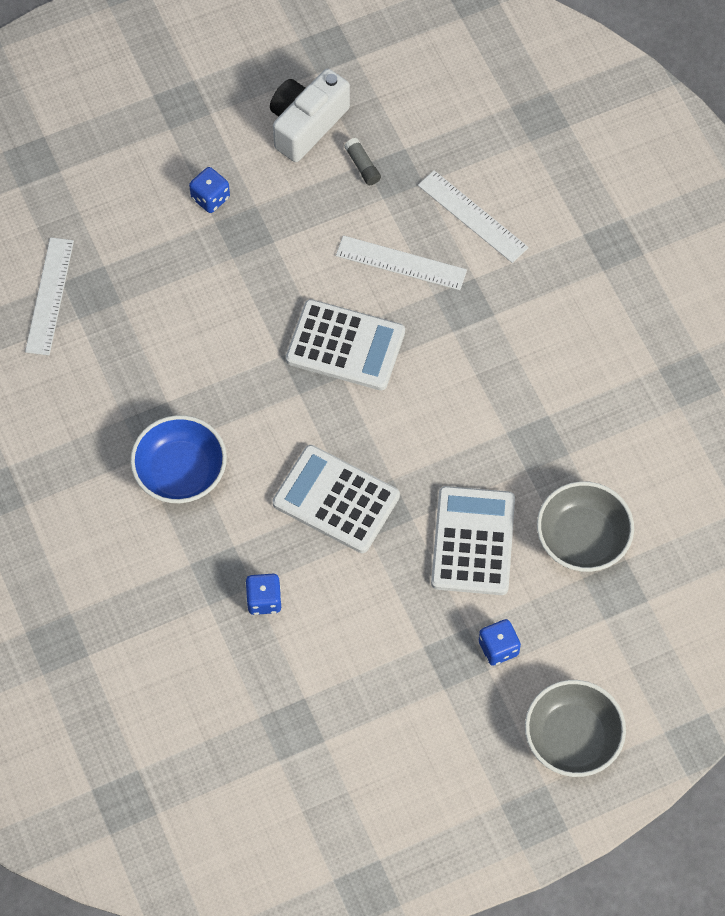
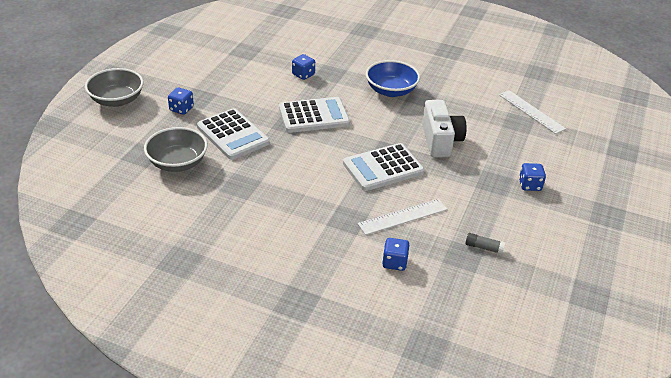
camera: 135 degrees right, 25 degrees down
white camera [270,69,350,162] -> white camera moved to [422,100,467,157]
white ruler [418,170,529,263] -> blue dice [382,238,410,271]

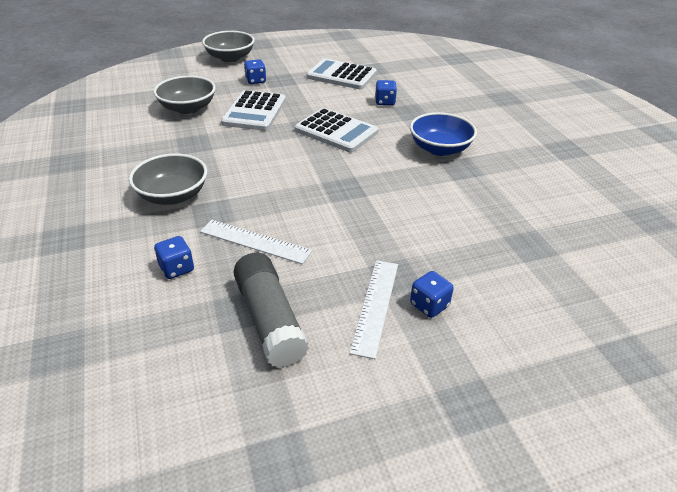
camera: 50 degrees right, 0 degrees up
white calculator [343,143,424,191] -> white calculator moved to [306,59,377,89]
white camera [422,100,467,157] -> none
grey glue stick [465,233,505,254] -> grey glue stick [234,253,309,368], size x2.35
white ruler [499,90,566,134] -> white ruler moved to [349,260,398,359]
none -> grey bowl [129,153,207,205]

